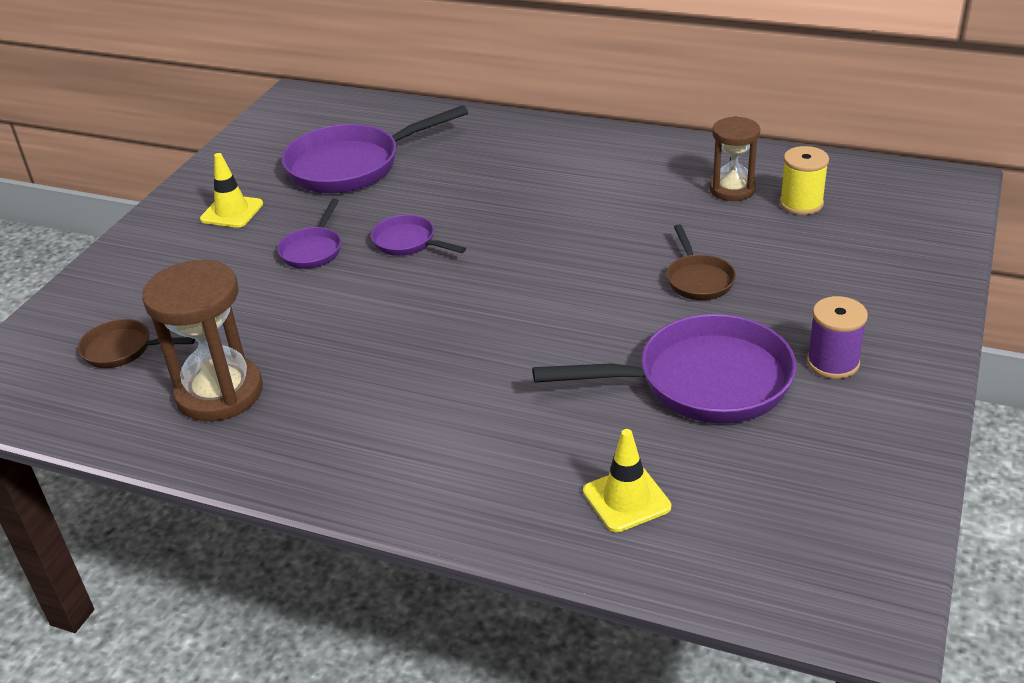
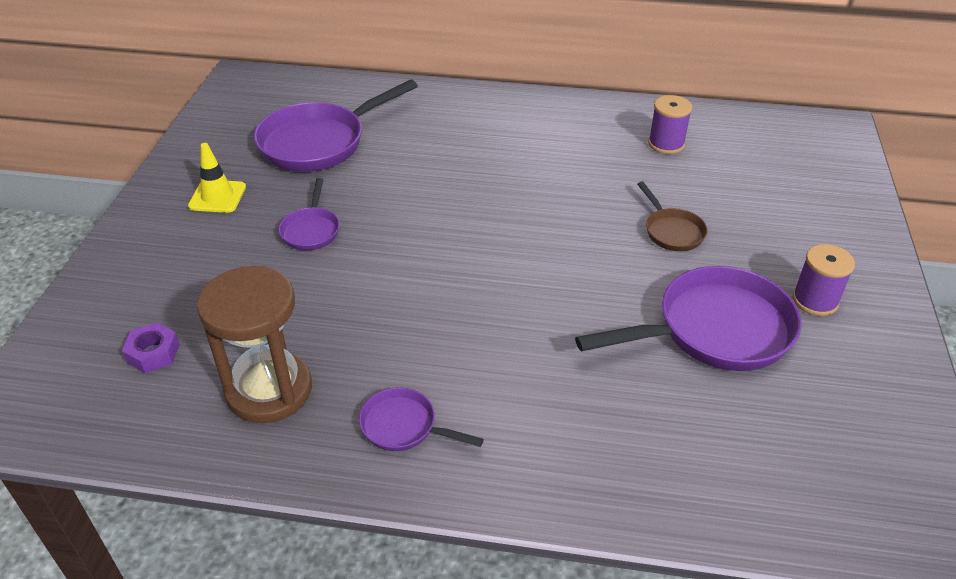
camera: 15 degrees left, 5 degrees up
brown pan [78,319,195,368] -> purple nut [122,322,180,374]
purple pan [371,215,466,256] -> purple pan moved to [359,387,484,451]
yellow traffic cone [583,429,671,532] -> none
brown hourglass [709,116,760,201] -> purple spool [648,95,692,154]
yellow spool [780,146,829,215] -> none

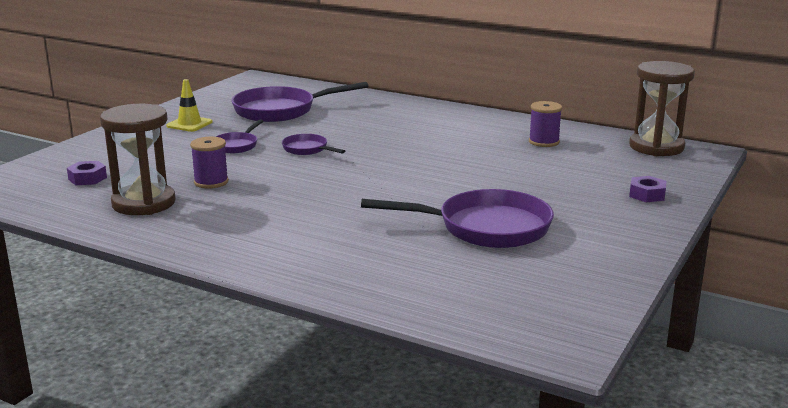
camera: 20 degrees right, 20 degrees down
purple pan [359,387,484,451] -> purple pan moved to [282,134,345,155]
brown pan [637,182,708,251] -> none
purple spool [793,244,855,316] -> purple spool moved to [190,137,229,189]
none -> brown hourglass [629,61,695,156]
none -> purple nut [629,176,666,202]

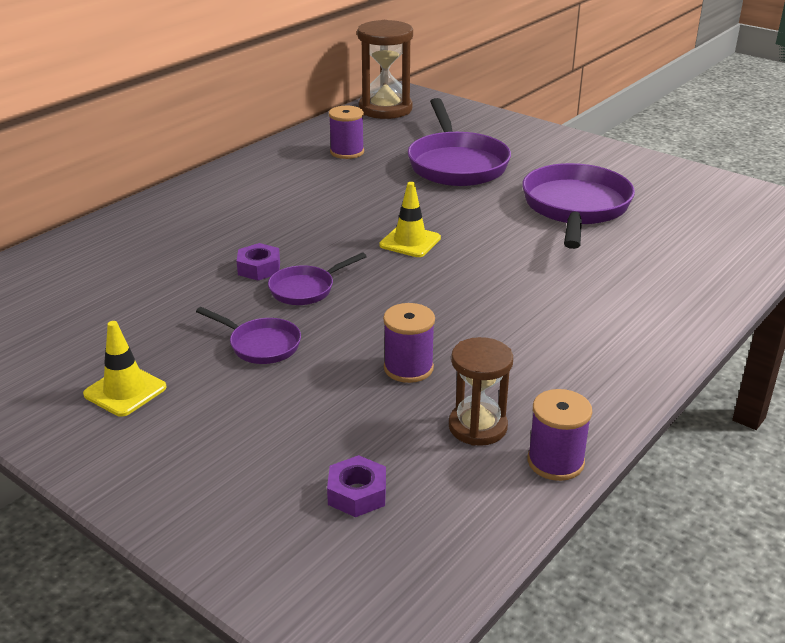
camera: 80 degrees left, 10 degrees up
brown hourglass [100,104,176,215] -> brown hourglass [449,337,513,446], size x0.63
purple pan [231,82,368,122] -> purple pan moved to [408,98,511,186]
purple nut [629,176,666,202] -> purple nut moved to [237,243,280,281]
none -> yellow traffic cone [379,182,441,257]
none -> purple spool [528,389,592,481]

